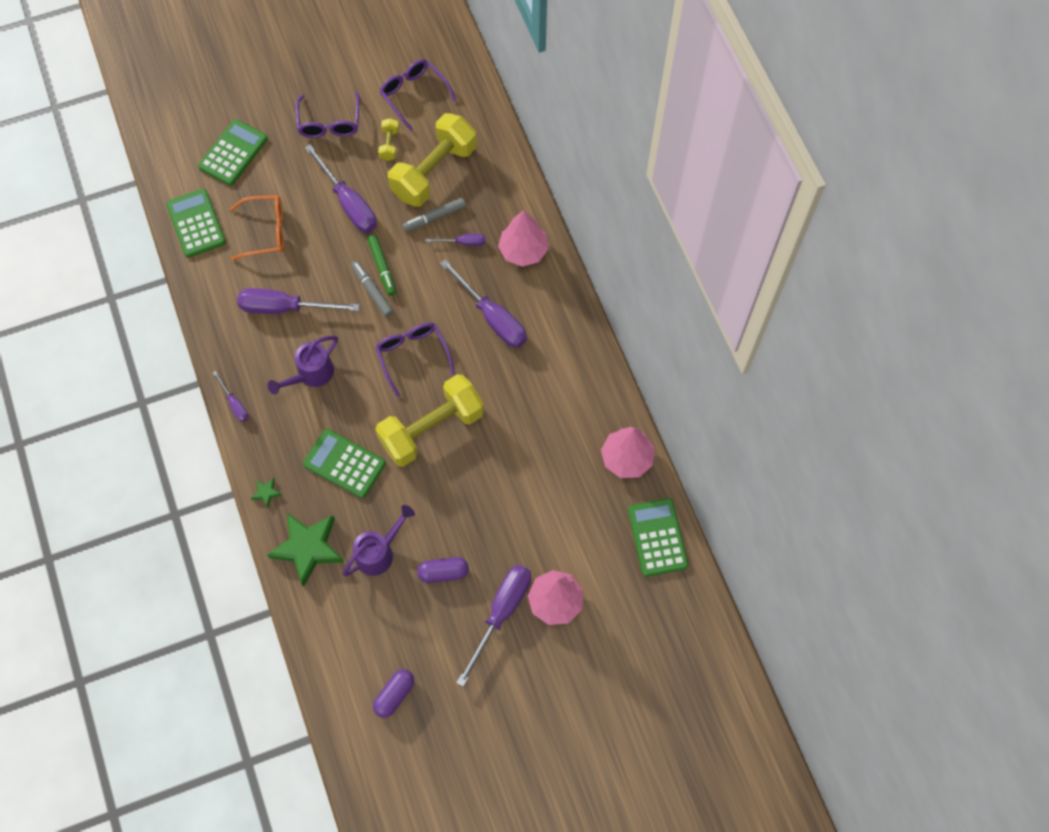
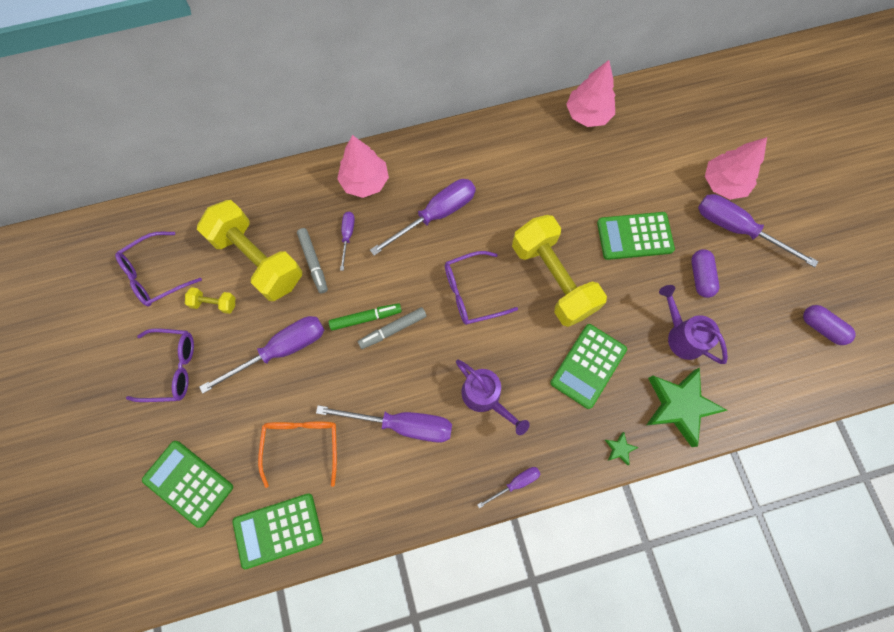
camera: 85 degrees left, 5 degrees up
purple screwdriver [237,288,359,314] -> purple screwdriver turned 90 degrees counterclockwise [316,405,452,443]
green calculator [628,498,688,577] -> green calculator moved to [597,212,675,260]

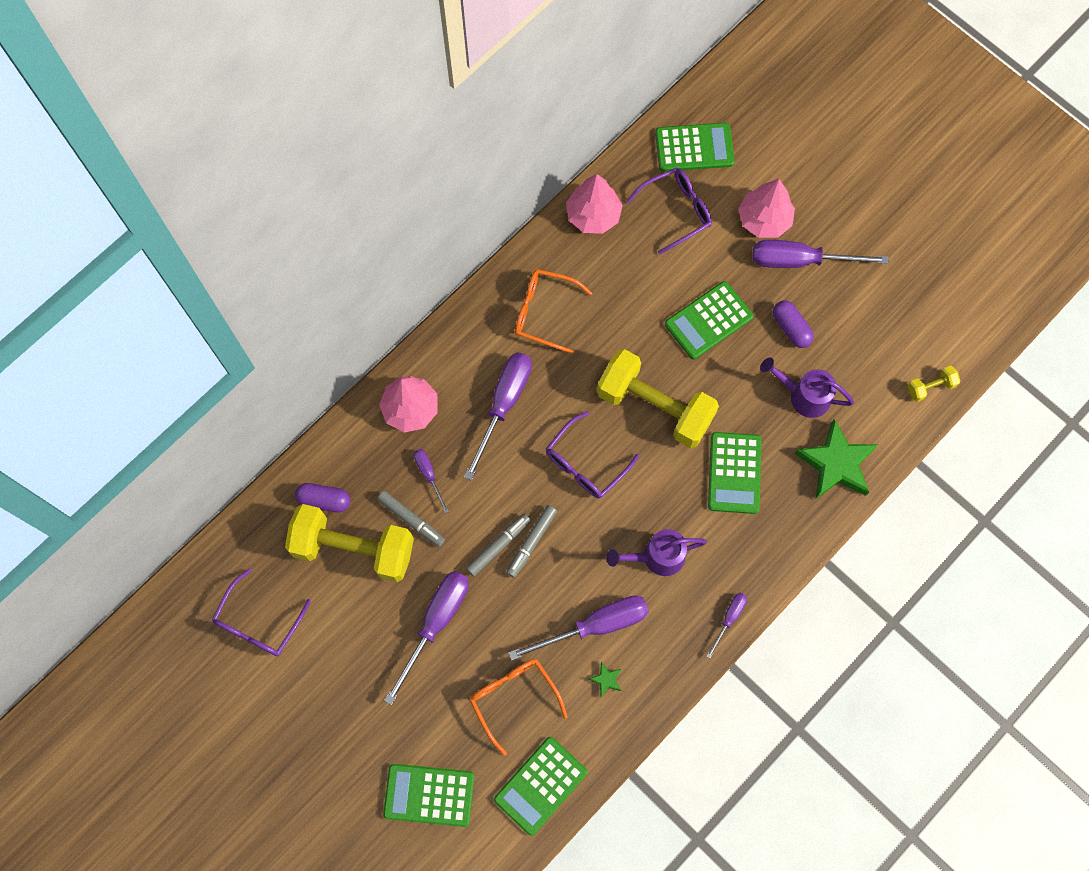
camera: 30 degrees left, 0 degrees up
purple glasses [126,328,194,402] -> purple glasses moved to [627,168,712,255]
yellow dumbbell [185,287,235,314] -> yellow dumbbell moved to [908,366,960,402]
green marker [329,303,402,331] -> grey marker [466,514,530,576]
purple watering can [456,360,530,435] -> purple watering can turned 150 degrees clockwise [606,529,707,576]
green star [605,432,639,465] -> green star moved to [588,662,621,696]
purple capsule [803,305,856,345] -> purple capsule moved to [295,483,350,512]
none -> orange glasses [515,269,592,354]
none -> green calculator [655,123,735,172]

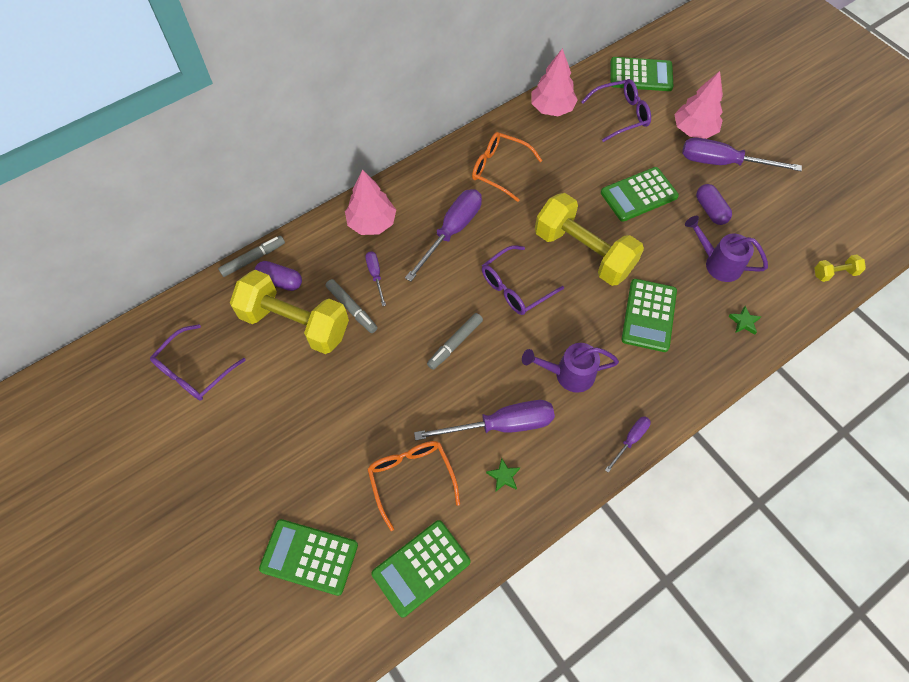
camera: 10 degrees right, 10 degrees down
purple screwdriver [384,571,469,705] -> none
grey marker [466,514,530,576] -> grey marker moved to [218,236,285,277]
green star [795,419,878,498] -> green star [728,306,761,335], size x0.41

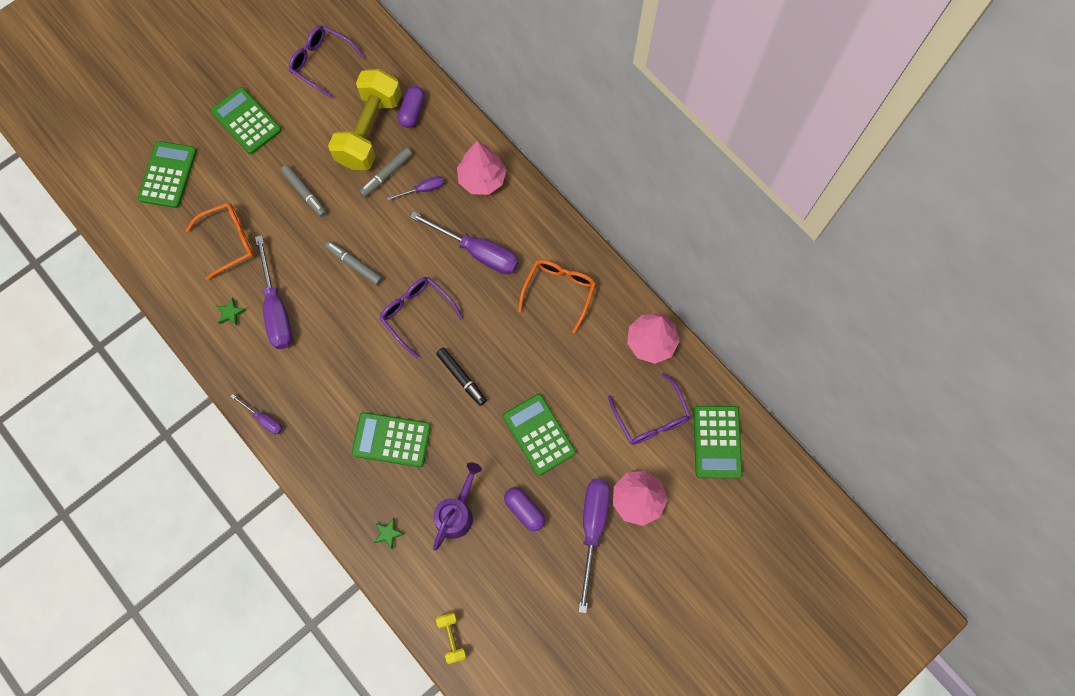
camera: 85 degrees right, 10 degrees up
grey marker [218,236,285,277] -> grey marker moved to [281,165,327,217]
green calculator [371,520,471,618] -> green calculator moved to [211,87,282,154]
purple watering can [522,343,619,393] -> none
yellow dumbbell [535,193,644,286] -> black marker [436,348,486,406]
purple capsule [696,184,732,225] -> purple capsule turned 75 degrees clockwise [504,487,545,531]

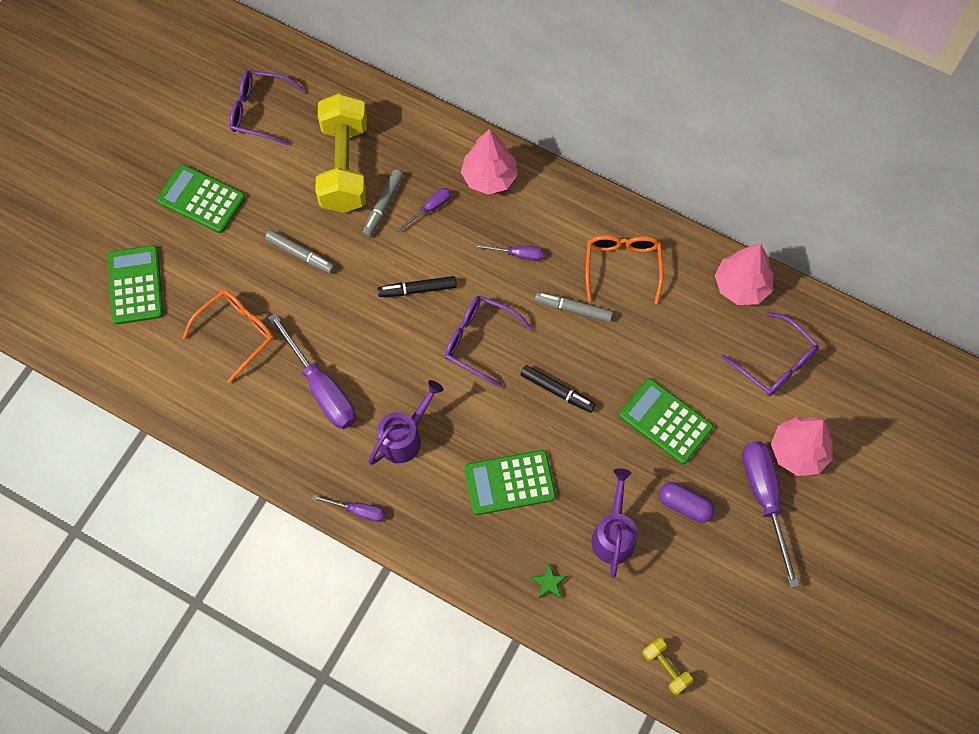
camera: 20 degrees left, 5 degrees down
green star [217,298,246,325] -> none
grey marker [325,241,383,285] -> grey marker moved to [535,292,613,322]
purple capsule [398,86,425,128] -> none
purple screwdriver [410,212,519,274] -> purple screwdriver [474,244,543,261], size x0.50
green calculator [693,406,742,479] -> none
none -> purple watering can [368,380,444,465]
none -> black marker [378,276,457,297]

